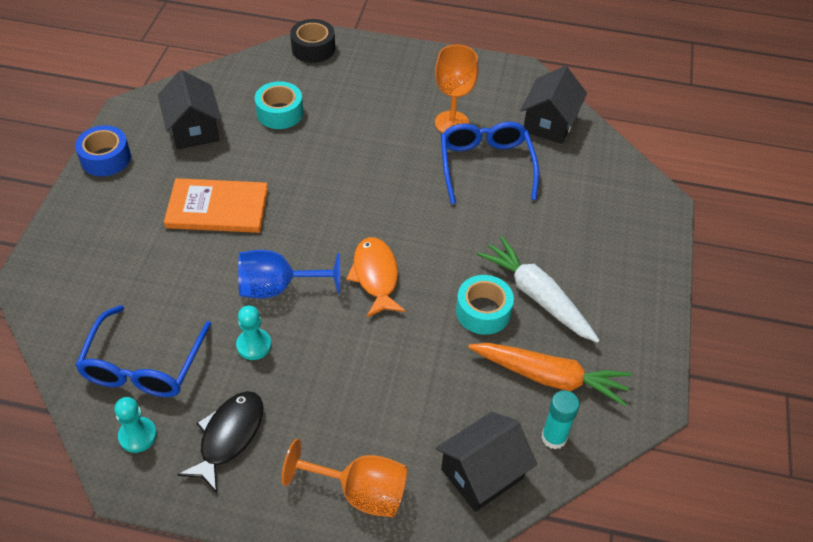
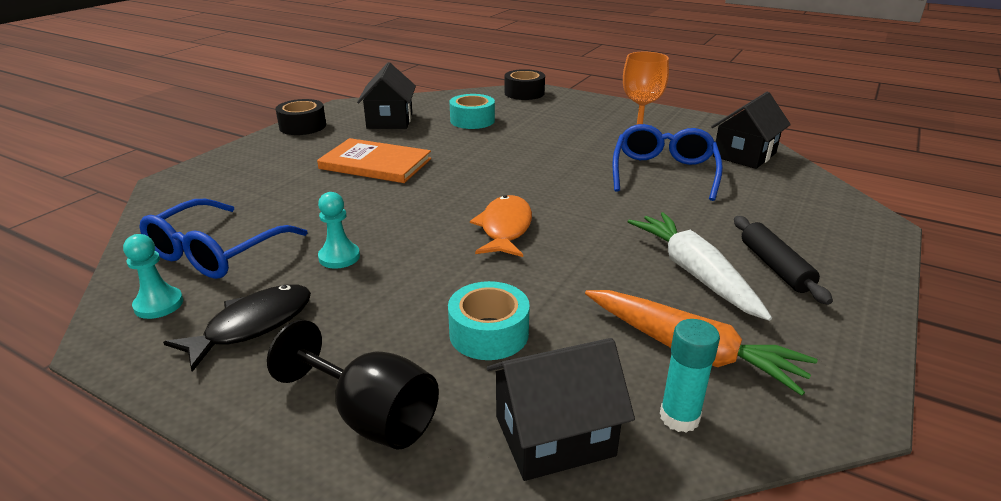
camera: 20 degrees right, 20 degrees down
blue tape [75,125,131,176] -> black tape [276,99,326,135]
blue goblet [238,250,340,298] -> none
orange goblet [282,439,407,517] -> black goblet [267,320,439,450]
turquoise tape [456,275,514,335] -> turquoise tape moved to [448,281,530,360]
none -> black rolling pin [734,216,833,305]

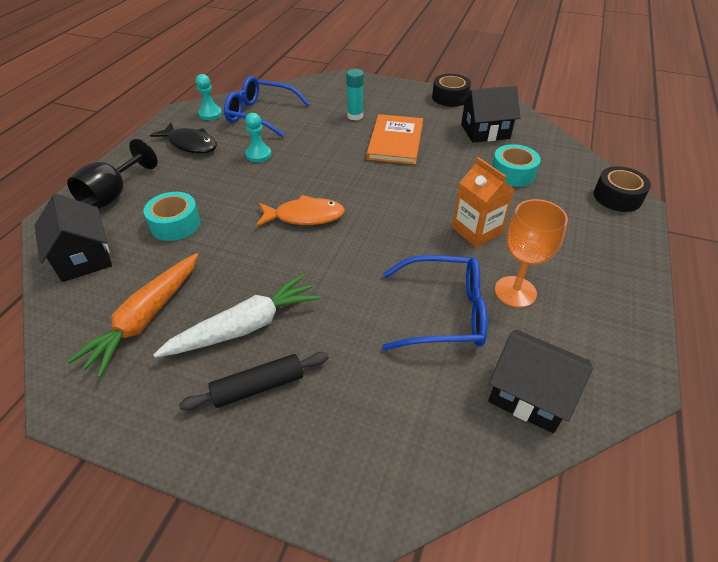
camera: 80 degrees right, 15 degrees up
turquoise glue stick [660,319,720,432] -> turquoise glue stick moved to [346,69,364,120]
none -> orange carton [452,157,514,247]

